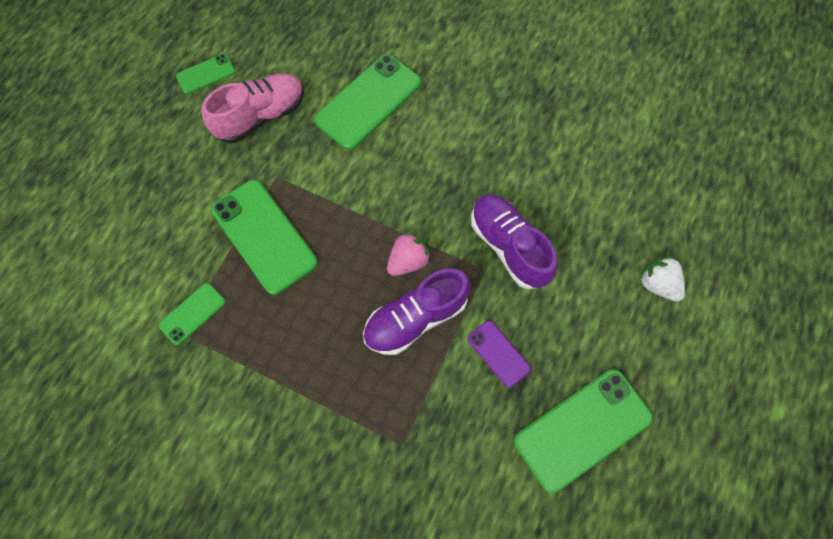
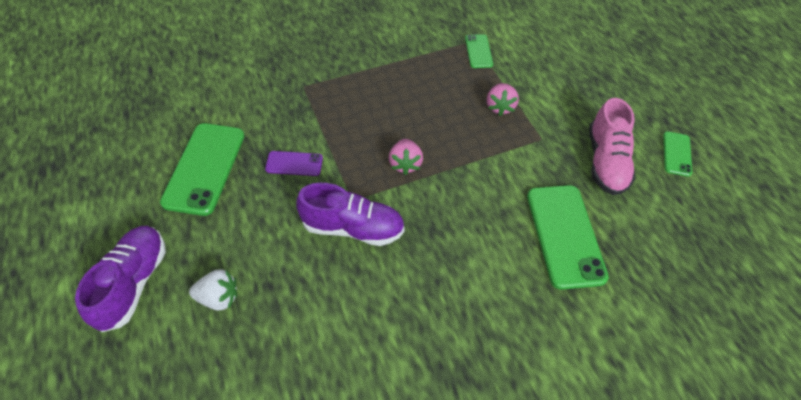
camera: 130 degrees right, 15 degrees down
green phone [211,180,318,295] -> pink strawberry [487,83,519,116]
purple shoe [363,269,470,355] -> purple shoe moved to [75,226,166,332]

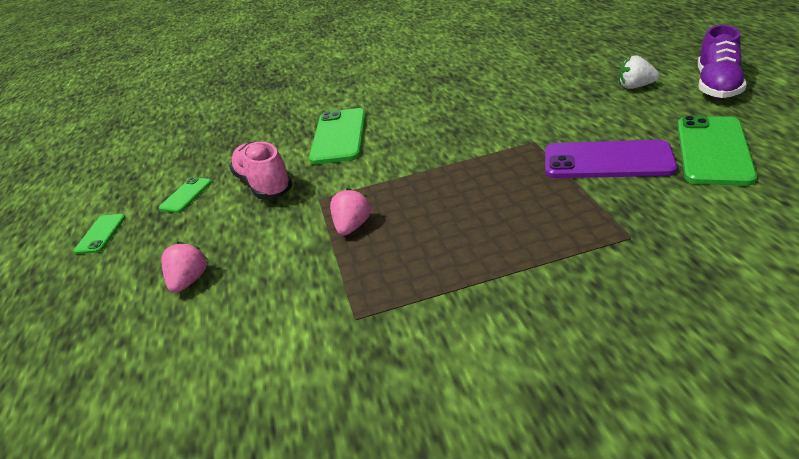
camera: 165 degrees left, 20 degrees down
purple phone [265,151,323,176] -> purple phone [545,140,677,178], size x1.94
purple shoe [296,183,405,246] -> none
pink strawberry [389,139,423,175] -> pink strawberry moved to [161,242,208,293]
green phone [465,34,493,68] -> green phone moved to [74,214,125,254]
pink shoe [589,98,635,195] -> pink shoe turned 45 degrees counterclockwise [229,142,293,200]

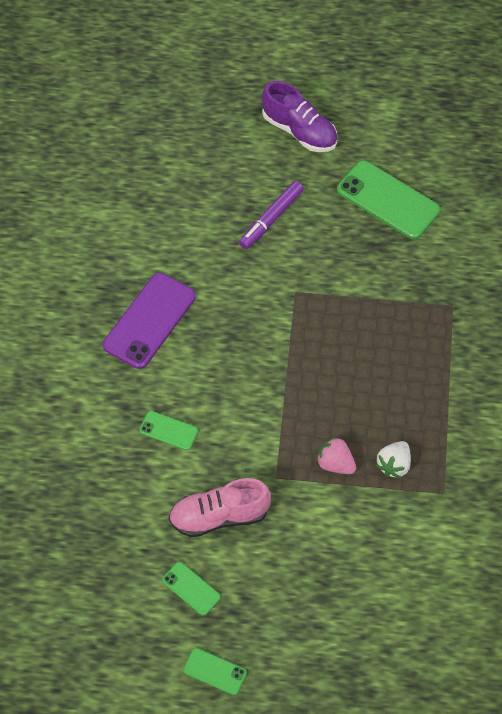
camera: 75 degrees left, 25 degrees up
pink strawberry [161,242,208,293] -> none
green phone [309,108,366,164] -> green phone [139,411,198,450], size x0.51
purple phone [545,140,677,178] -> purple phone moved to [103,273,196,369]
white strawberry [619,55,659,89] -> white strawberry moved to [376,441,411,478]
none -> purple marker [239,181,304,249]

